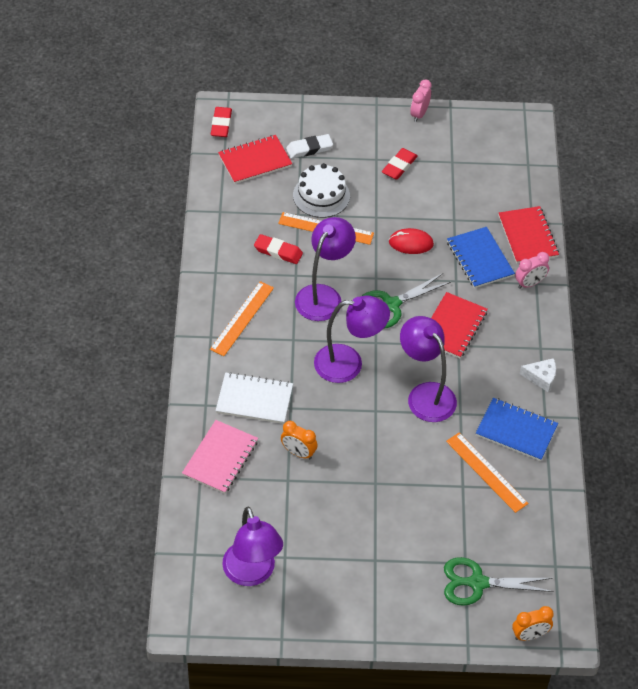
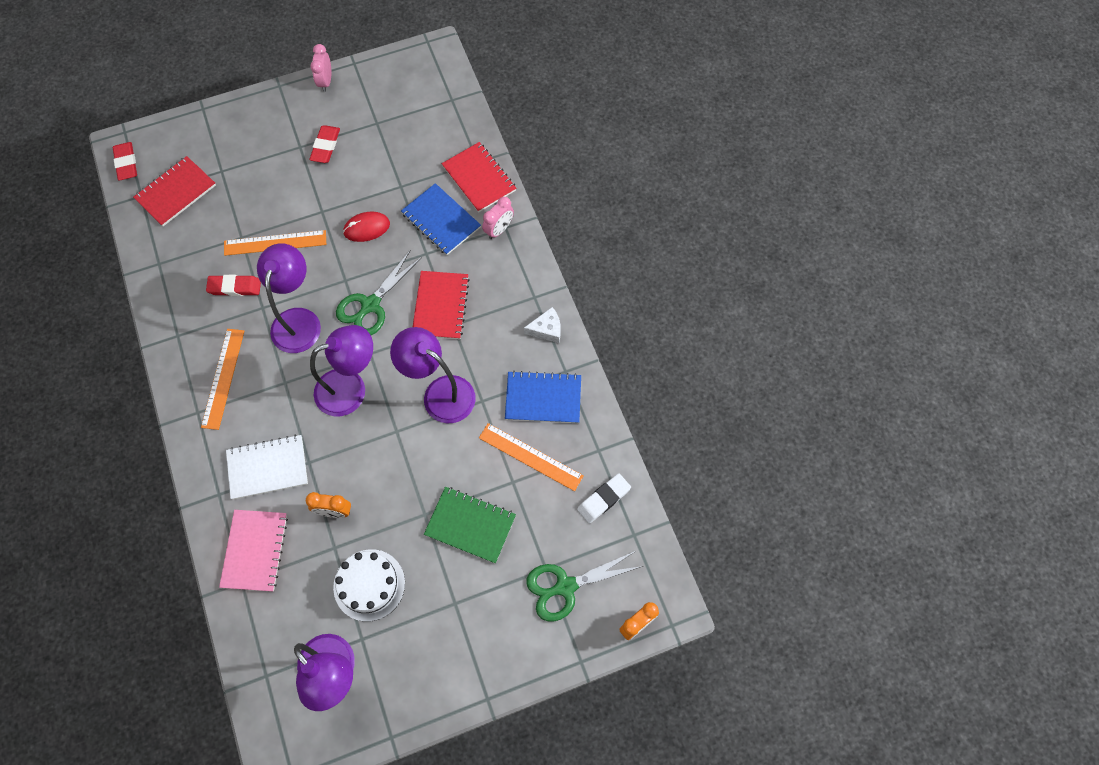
camera: 20 degrees left, 15 degrees up
white eraser [286,134,333,159] -> white eraser moved to [577,473,631,523]
white cake [293,163,350,218] -> white cake moved to [333,549,405,622]
none -> green notebook [424,487,516,564]

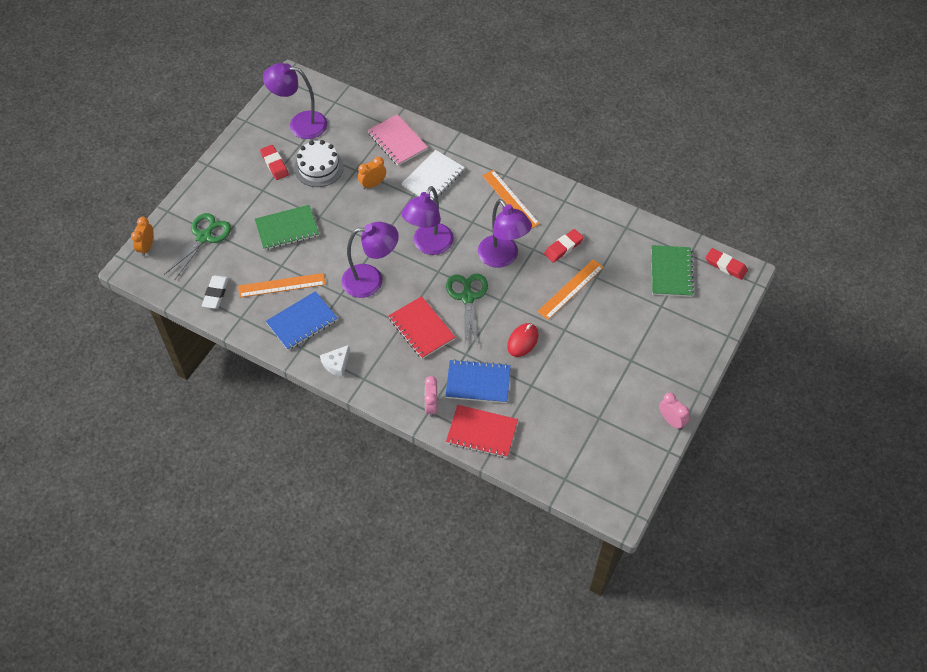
camera: 140 degrees right, 10 degrees down
red notebook [133,156,216,226] -> green notebook [651,245,694,297]
red eraser [309,125,340,163] -> red eraser moved to [260,145,289,180]

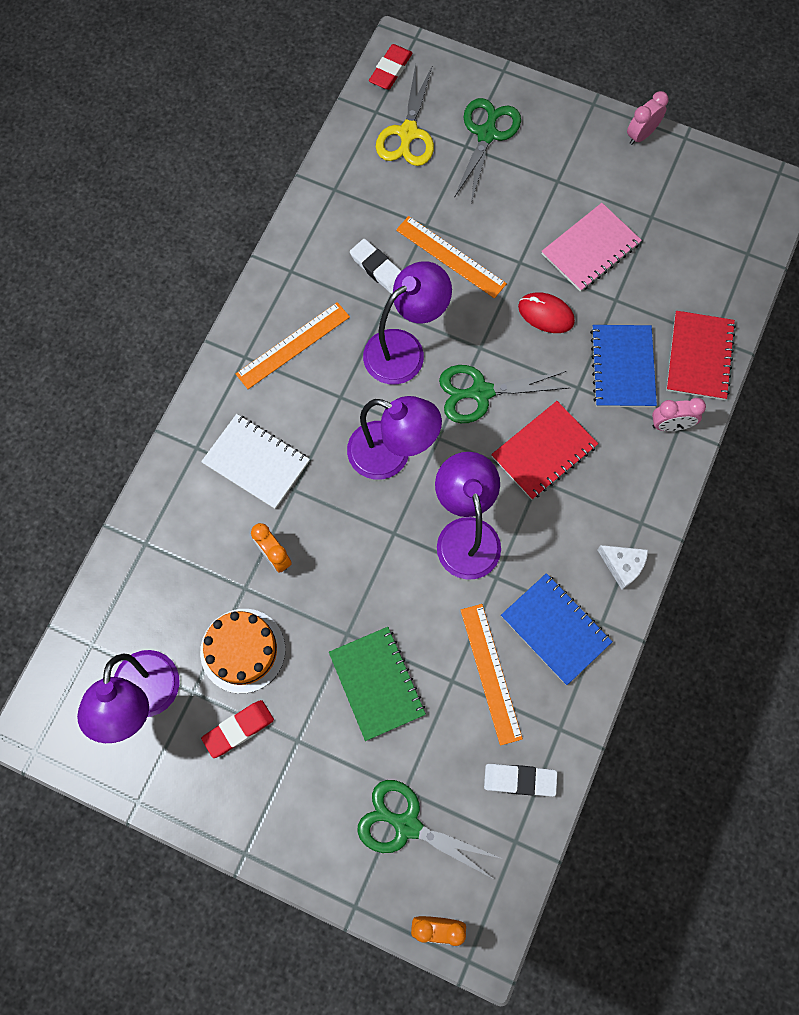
camera: 95 degrees left, 15 degrees up
white cake [294,140,344,187] -> orange cake [200,609,285,694]
pink notebook [367,114,428,166] -> pink notebook moved to [541,203,642,292]
red eraser [544,229,584,263] -> white eraser [350,239,401,294]
green notebook [651,245,694,297] -> yellow scissors [376,64,434,166]
none -> green scissors [454,98,521,203]

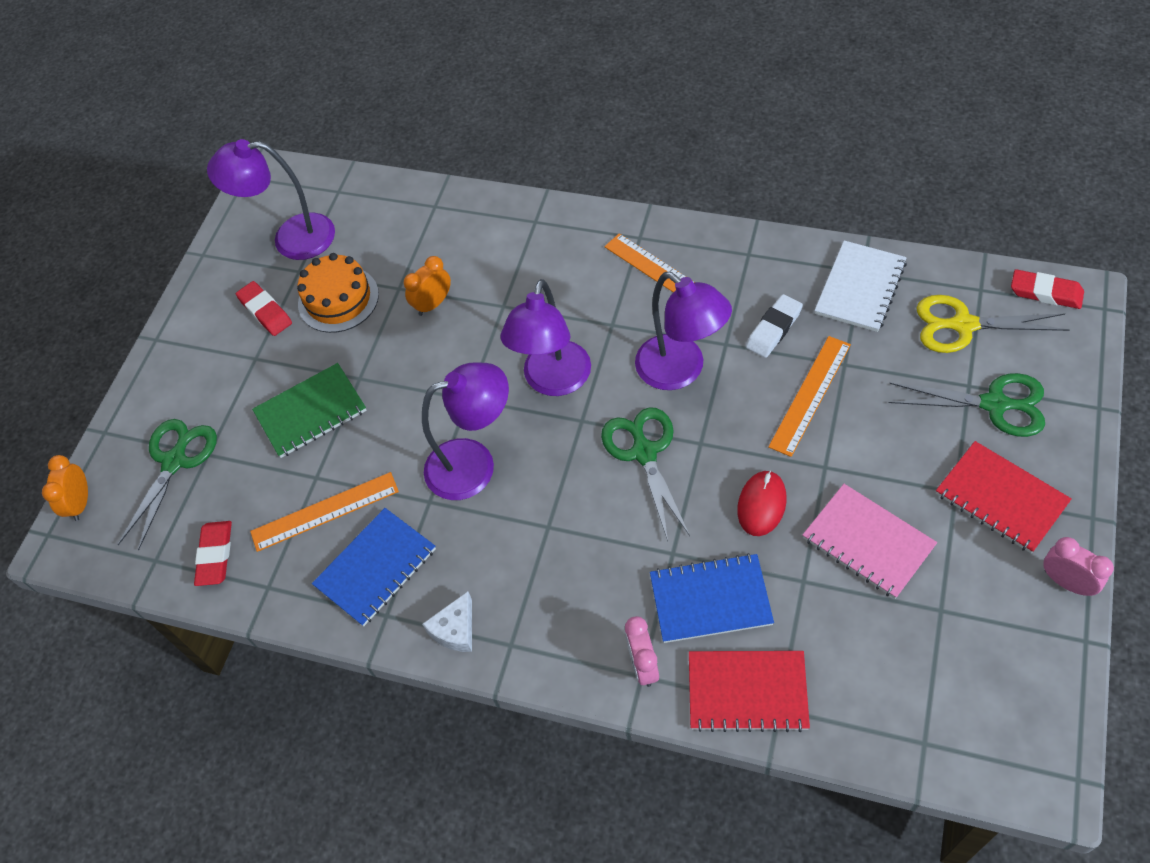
camera: 90 degrees right, 15 degrees down
white notebook [201,414,310,509] -> white notebook moved to [814,240,907,332]
white eraser [484,764,557,797] -> red eraser [194,521,232,586]
red notebook [491,401,598,500] -> red notebook moved to [936,441,1072,553]

